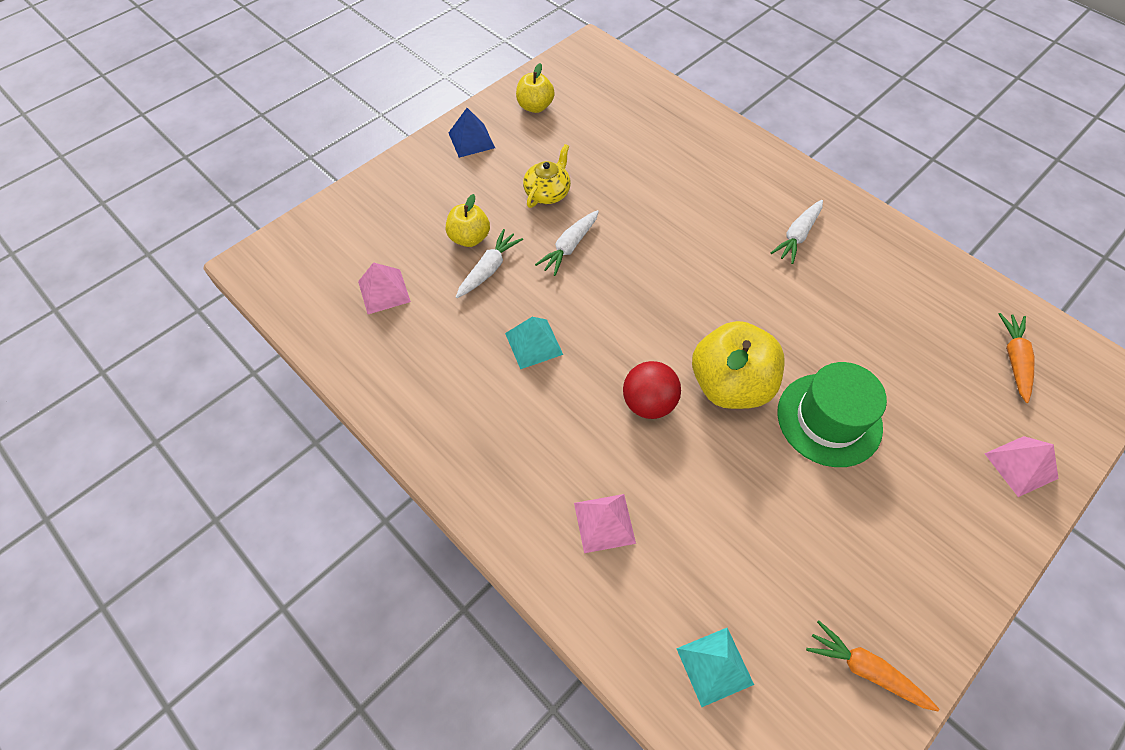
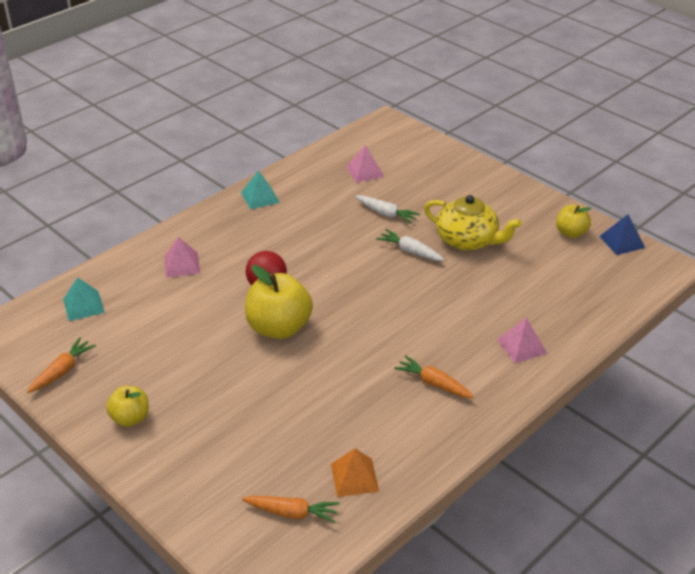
camera: 90 degrees right, 20 degrees down
yellow apple [446,194,490,247] -> yellow apple moved to [106,386,149,427]
blue pyramid [449,108,495,158] -> blue pyramid moved to [599,214,645,255]
turquoise pyramid [505,317,563,369] -> turquoise pyramid moved to [241,170,280,209]
yellow teapot [523,144,571,208] -> yellow teapot [424,195,522,251], size x1.61
white carrot [771,200,823,264] -> orange carrot [394,355,474,398]
green hat [777,362,887,467] -> none
pink pyramid [984,436,1059,497] -> pink pyramid moved to [497,318,548,363]
none -> orange pyramid [331,448,379,497]

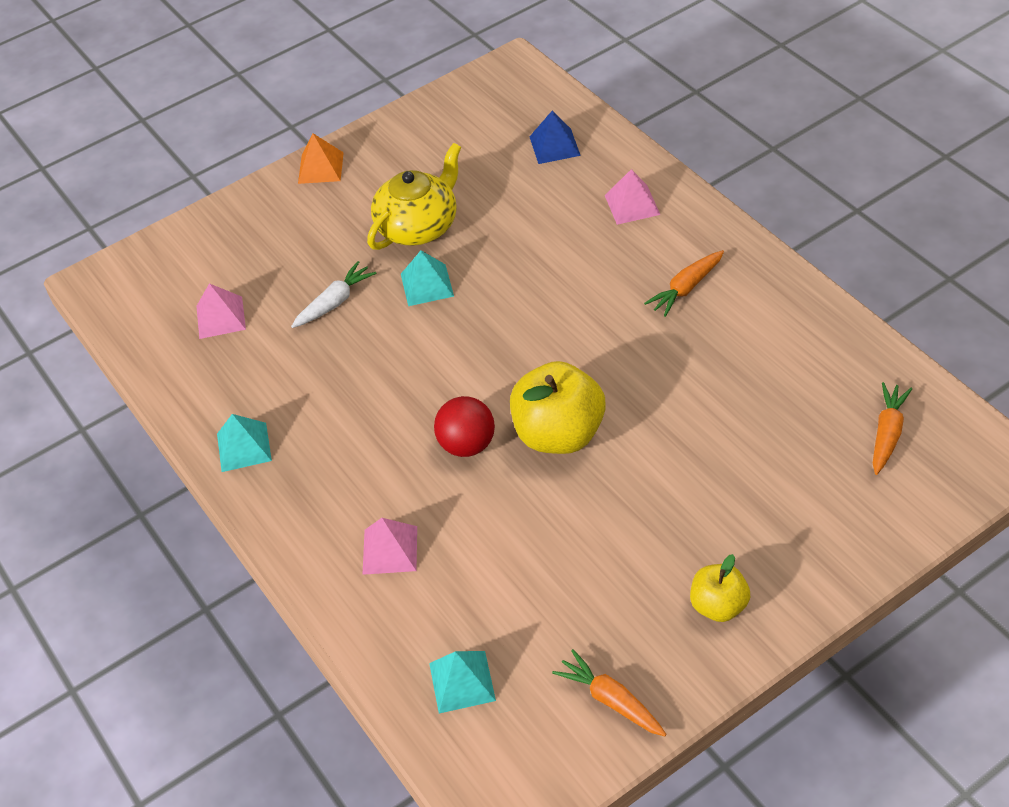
camera: 75 degrees left, 10 degrees up
orange pyramid [331,448,379,497] -> orange pyramid moved to [298,133,344,184]
white carrot [376,229,445,261] -> turquoise pyramid [401,250,454,306]
yellow apple [556,205,591,238] -> none
blue pyramid [599,214,645,255] -> blue pyramid moved to [530,111,581,164]

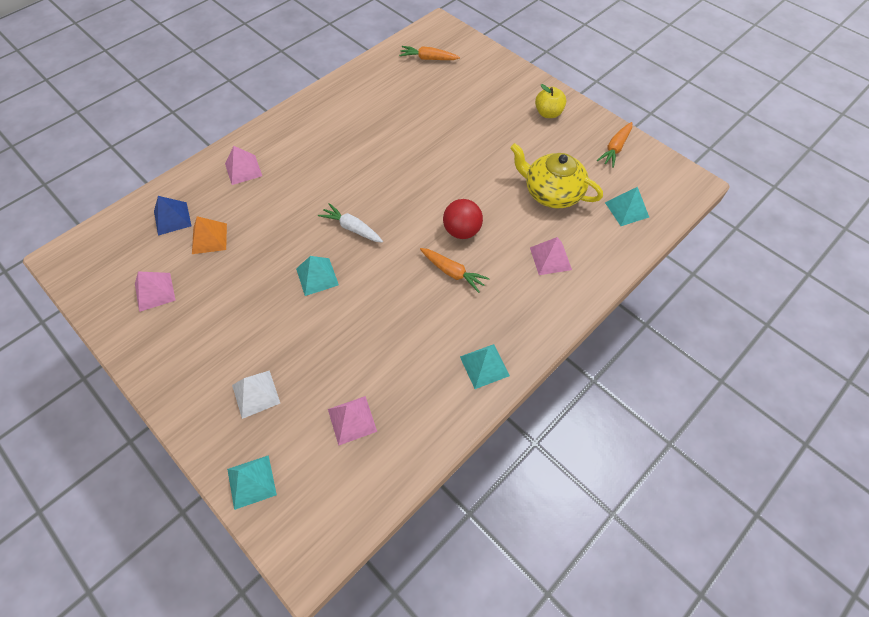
camera: 105 degrees left, 10 degrees up
white carrot [291,261,376,328] -> white carrot moved to [318,203,383,243]
orange pyramid [298,133,344,184] -> orange pyramid moved to [192,216,227,254]
yellow teapot [367,143,461,250] -> yellow teapot moved to [510,143,603,208]
yellow apple [510,361,606,454] -> none
orange carrot [644,250,724,317] -> orange carrot moved to [420,248,490,293]
none -> pink pyramid [135,271,176,312]
none -> turquoise pyramid [227,455,277,510]
none -> white pyramid [232,370,280,419]

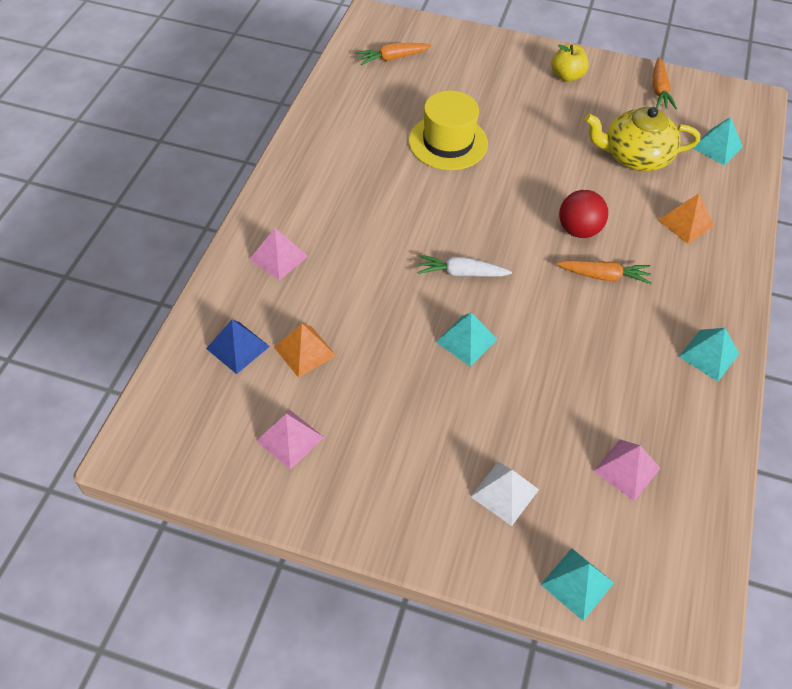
camera: 30 degrees left, 5 degrees down
pink pyramid [530,237,572,275] -> orange pyramid [658,194,714,244]
none -> yellow hat [408,90,488,170]

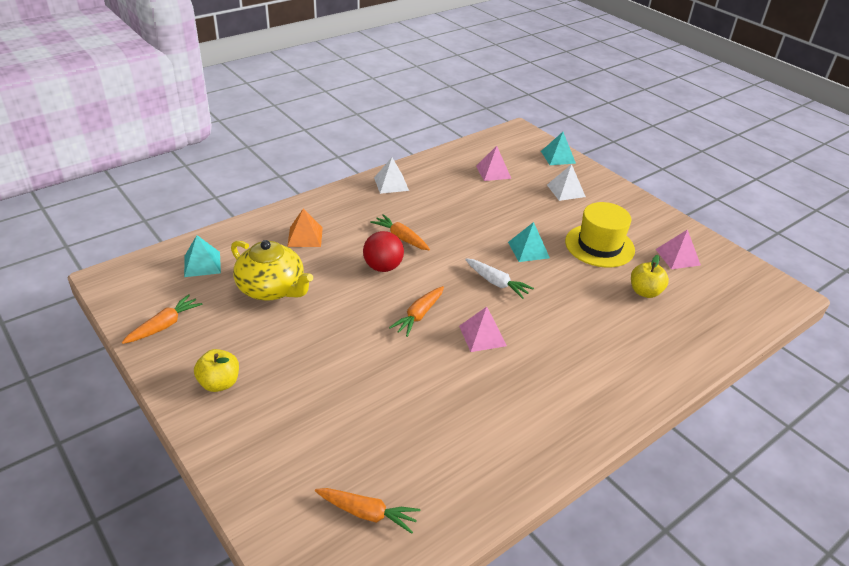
camera: 145 degrees left, 15 degrees down
blue pyramid [206,320,270,374] -> none
pink pyramid [249,228,308,281] -> pink pyramid moved to [459,307,507,352]
orange pyramid [274,324,336,378] -> yellow apple [631,255,669,298]
yellow hat [408,90,488,170] -> yellow hat moved to [565,202,635,268]
turquoise pyramid [679,328,739,381] -> white pyramid [374,158,409,194]
none -> orange carrot [389,286,444,337]

